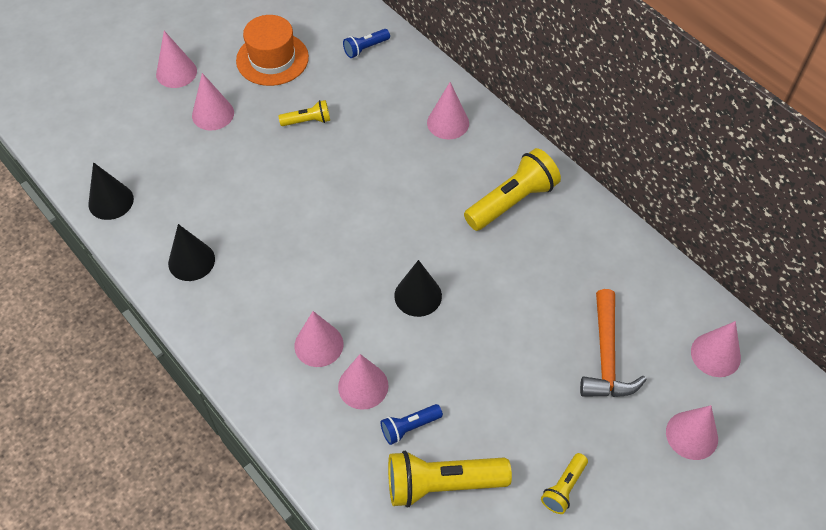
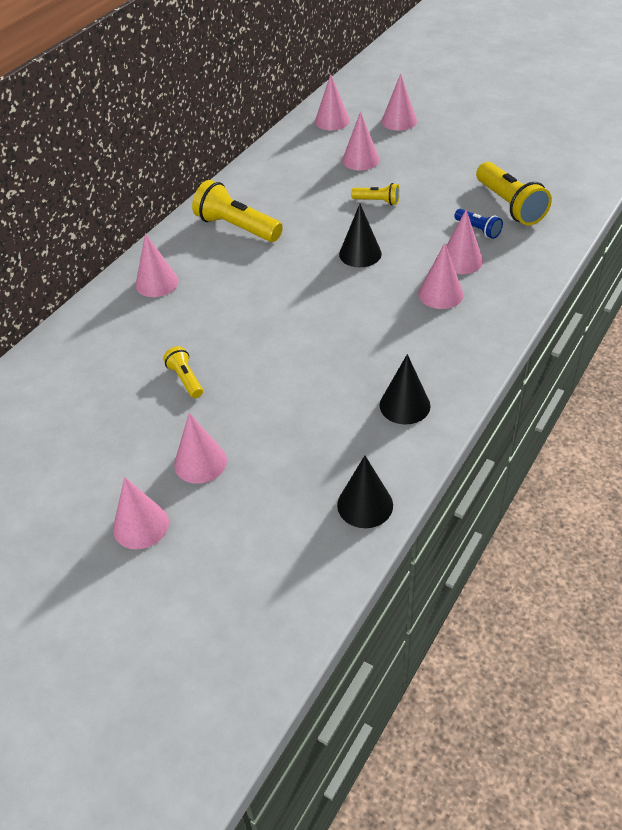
camera: 105 degrees left, 10 degrees down
orange hat [236,15,309,86] -> none
blue flashlight [343,29,390,58] -> none
yellow flashlight [541,453,588,514] -> yellow flashlight moved to [351,183,400,205]
orange hammer [580,289,647,397] -> pink cone [342,111,380,171]

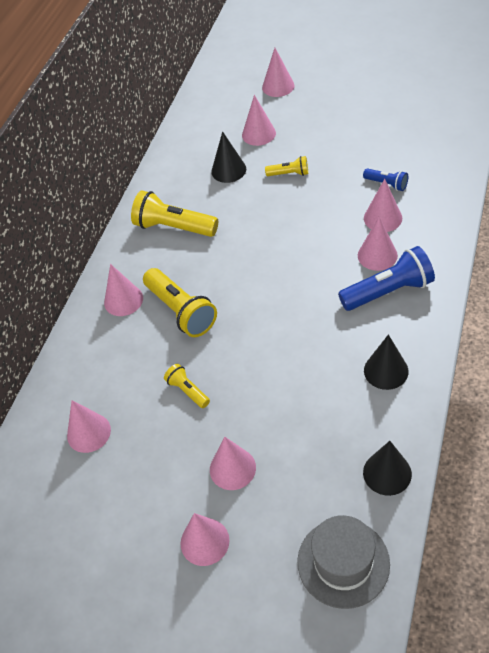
camera: 10 degrees left, 5 degrees up
pink cone [315,74,350,130] -> pink cone moved to [67,400,111,453]
black cone [339,204,382,267] -> black cone moved to [211,131,246,183]
yellow flashlight [476,162,552,225] -> yellow flashlight moved to [143,268,217,337]
none -> grey hat [297,515,390,609]
none -> blue flashlight [338,246,435,311]

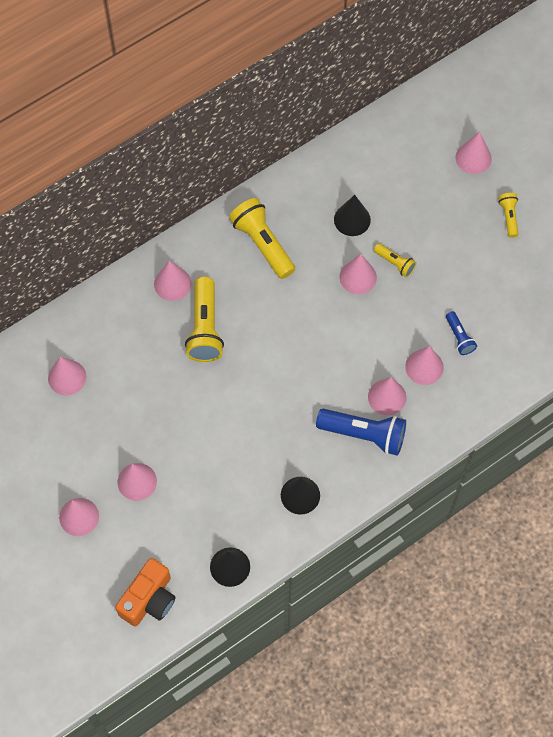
camera: 30 degrees right, 15 degrees up
yellow flashlight [164,364,210,408] -> yellow flashlight moved to [498,193,519,238]
pink cone [242,95,276,146] -> pink cone moved to [340,254,377,294]
grey hat [297,515,390,609] -> orange camera [115,558,175,626]

